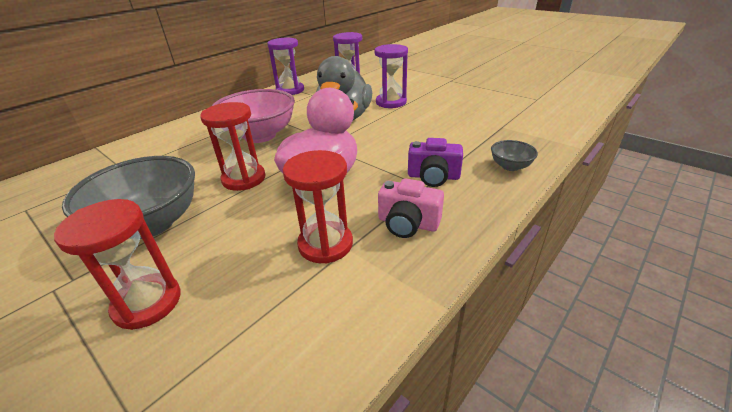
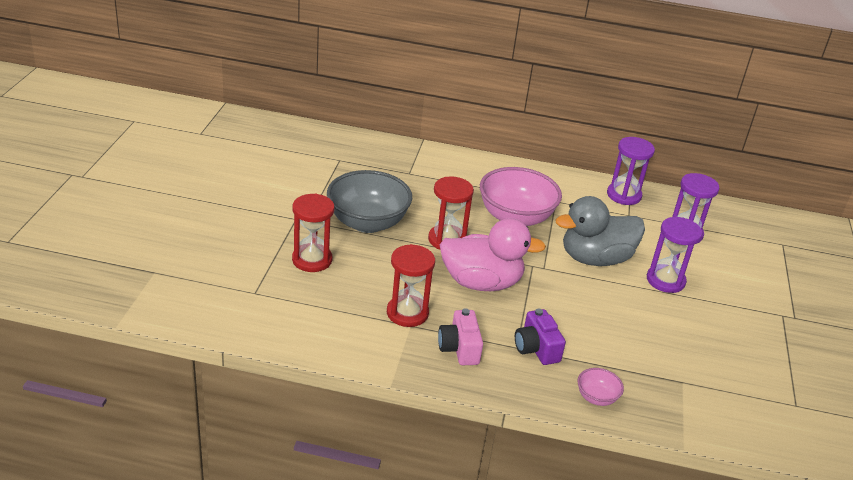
camera: 55 degrees right, 0 degrees up
grey bowl [491,140,538,171] -> pink bowl [578,368,624,406]

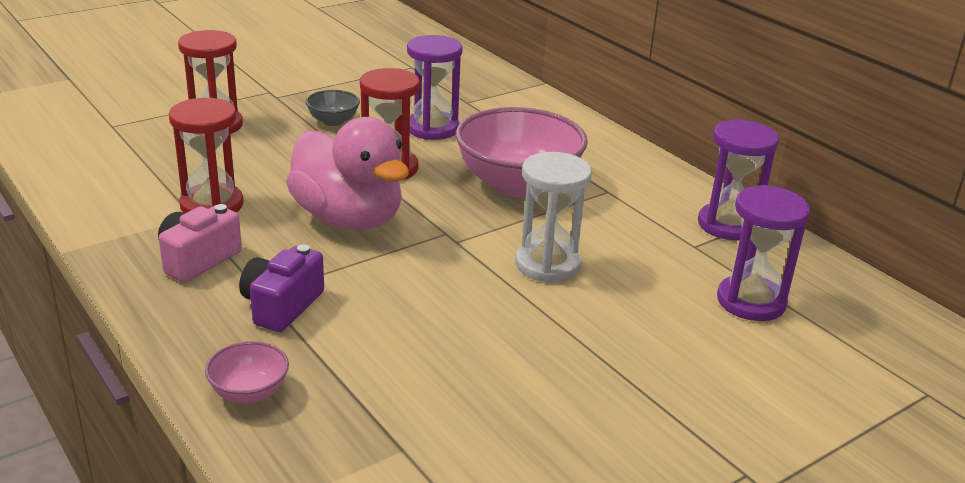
camera: 45 degrees right, 5 degrees down
grey bowl [327,170,412,233] -> grey bowl [306,90,360,126], size x0.45
grey duck [556,196,645,266] -> white hourglass [515,152,592,283]
purple hourglass [647,217,702,293] -> purple hourglass moved to [407,35,463,140]

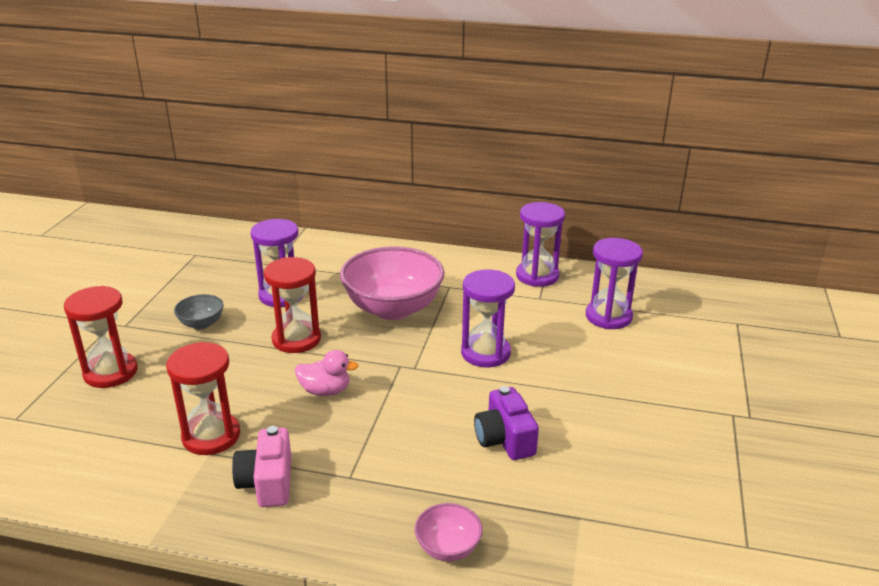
camera: 40 degrees left, 0 degrees up
purple camera [239,244,324,332] -> purple camera moved to [474,386,539,460]
pink duck [286,117,409,230] -> pink duck [295,350,358,396], size x0.48
white hourglass [515,152,592,283] -> purple hourglass [461,269,515,368]

